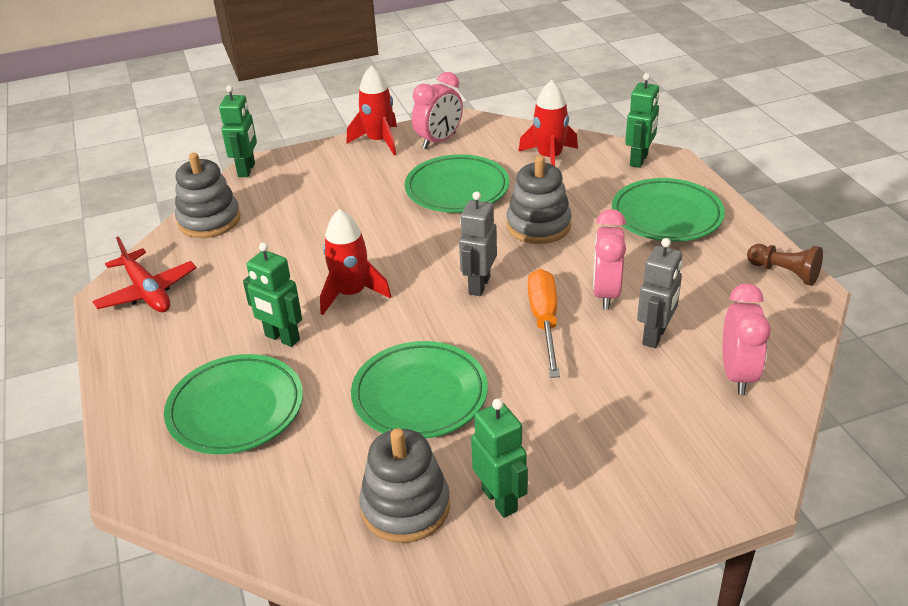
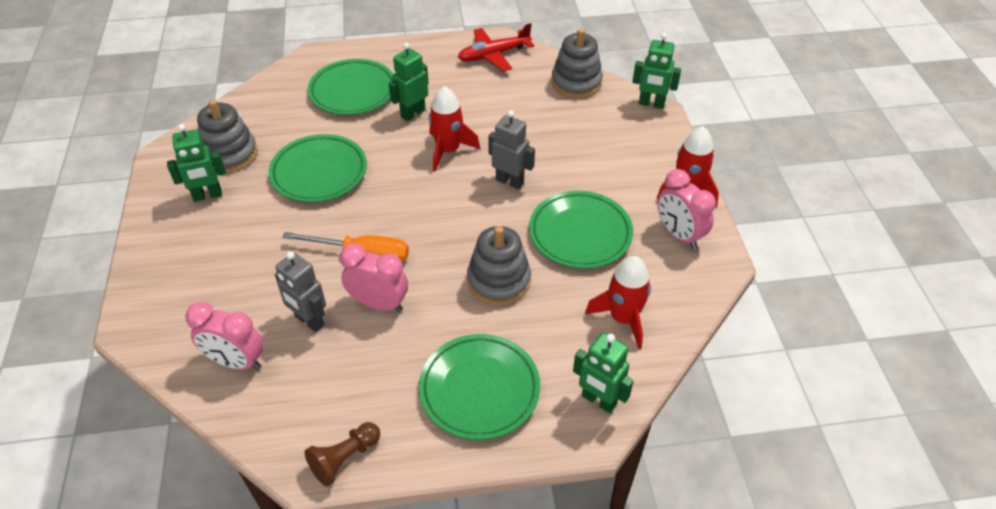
camera: 100 degrees right, 10 degrees up
grey robot [459,191,497,296] -> grey robot moved to [488,110,535,190]

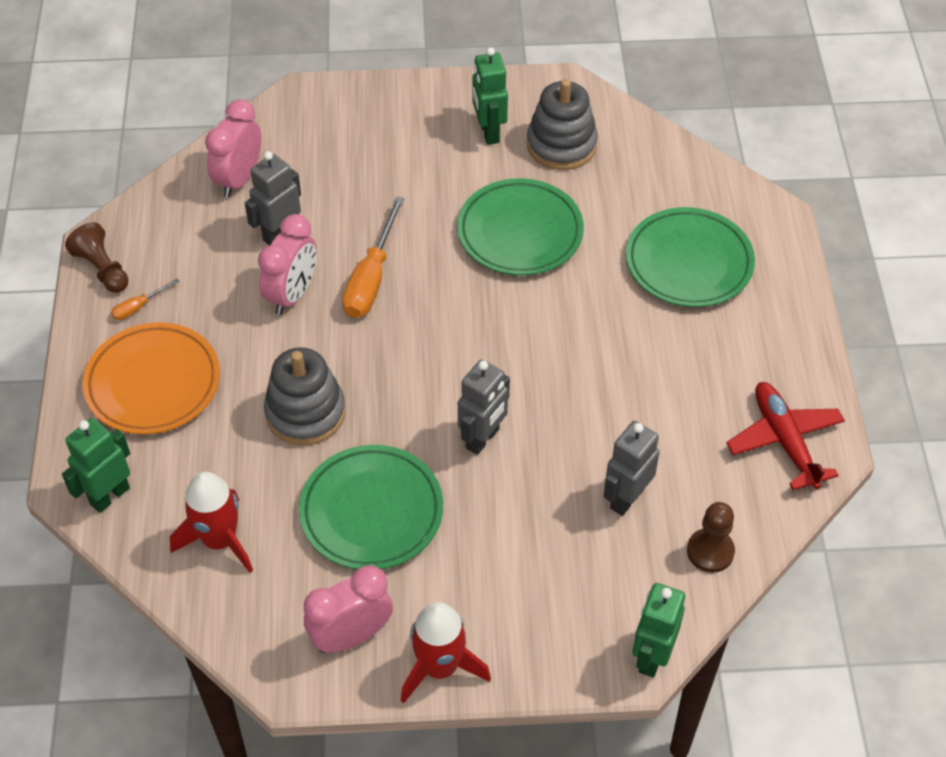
camera: 95 degrees right, 5 degrees up
green robot [389,43,429,121] -> none
green plate [419,334,540,440] -> orange plate [82,322,220,435]
red rocket [429,86,480,172] -> none
grey stacking toy [551,28,603,98] -> brown pawn [687,502,735,573]
none -> orange screwdriver [111,278,180,320]
none -> grey robot [604,421,660,516]

